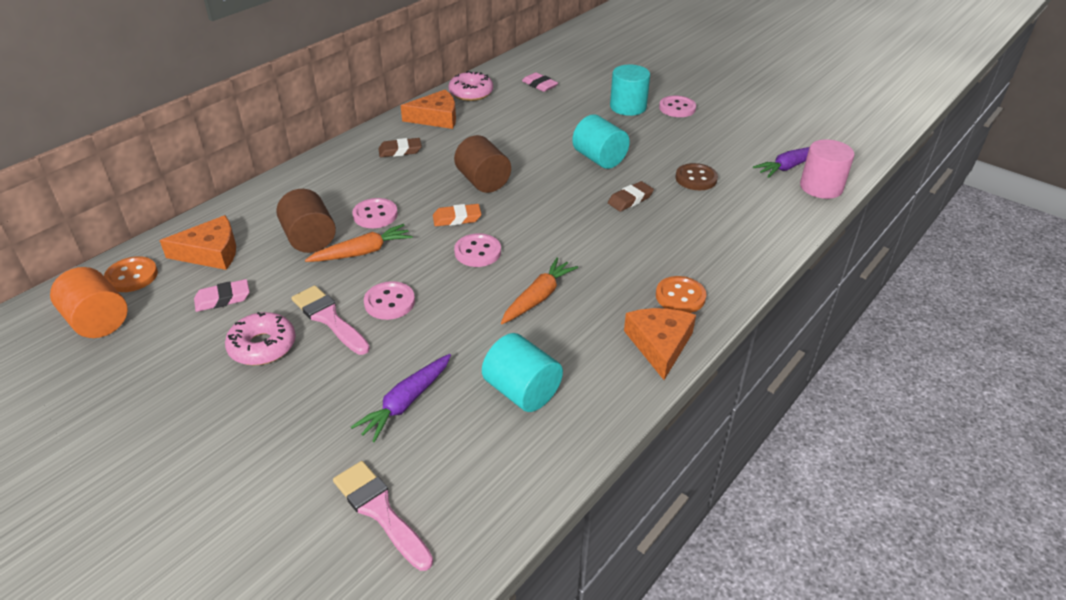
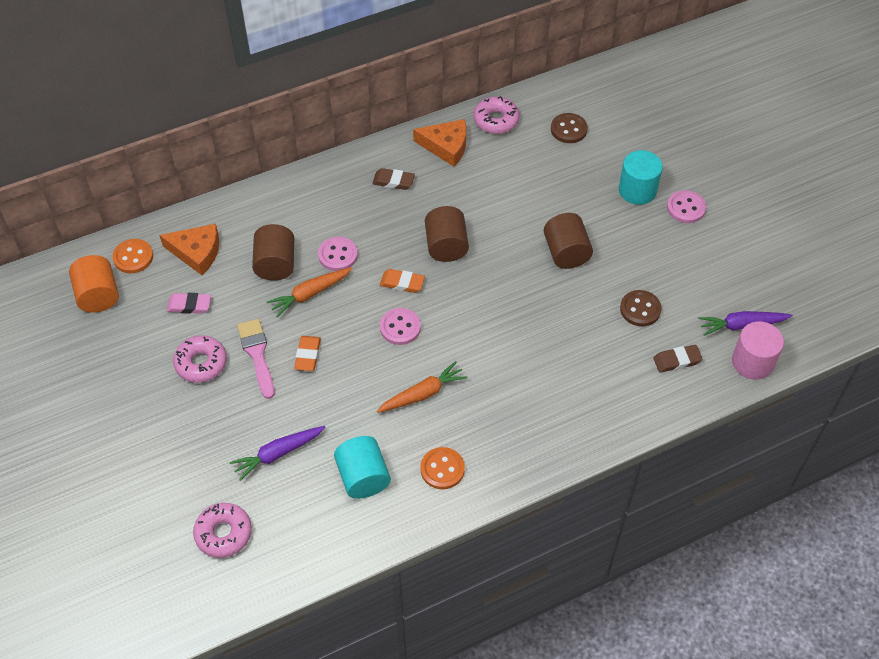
camera: 25 degrees right, 15 degrees up
orange carrot [305,224,413,262] -> orange carrot turned 150 degrees clockwise [267,268,352,317]
pink brush [333,461,433,571] -> pink donut [193,503,252,558]
pink button [364,281,415,320] -> orange eraser [294,336,321,371]
pink eraser [522,72,558,92] -> brown button [551,113,588,143]
turquoise cylinder [572,114,630,169] -> brown cylinder [544,213,593,269]
brown eraser [608,181,654,212] -> brown eraser moved to [653,345,703,373]
orange cheese [624,308,696,380] -> none
orange button [656,276,706,313] -> orange button moved to [420,447,465,489]

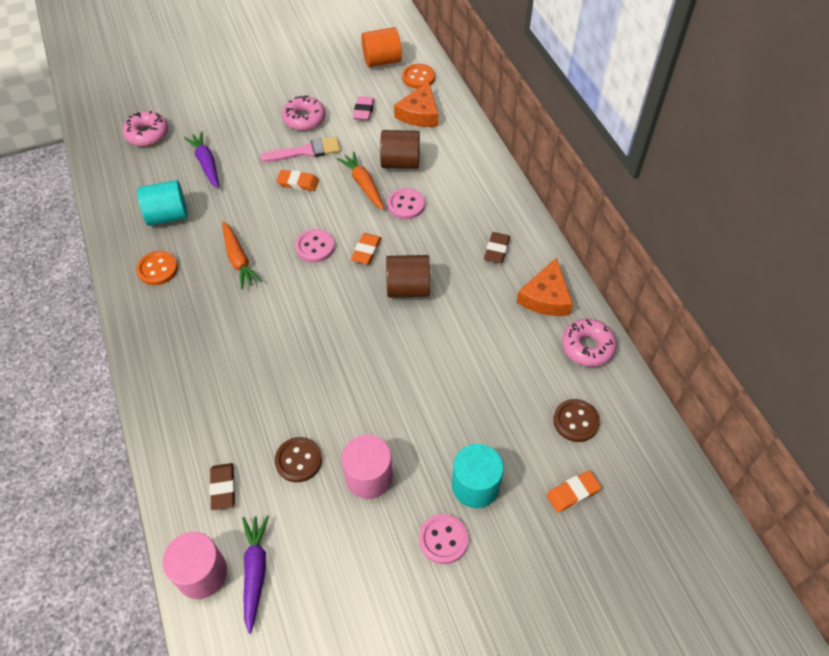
camera: 95 degrees right, 0 degrees up
brown cylinder [544,213,593,269] -> none
none -> pink cylinder [342,435,393,499]
none -> orange eraser [546,470,601,513]

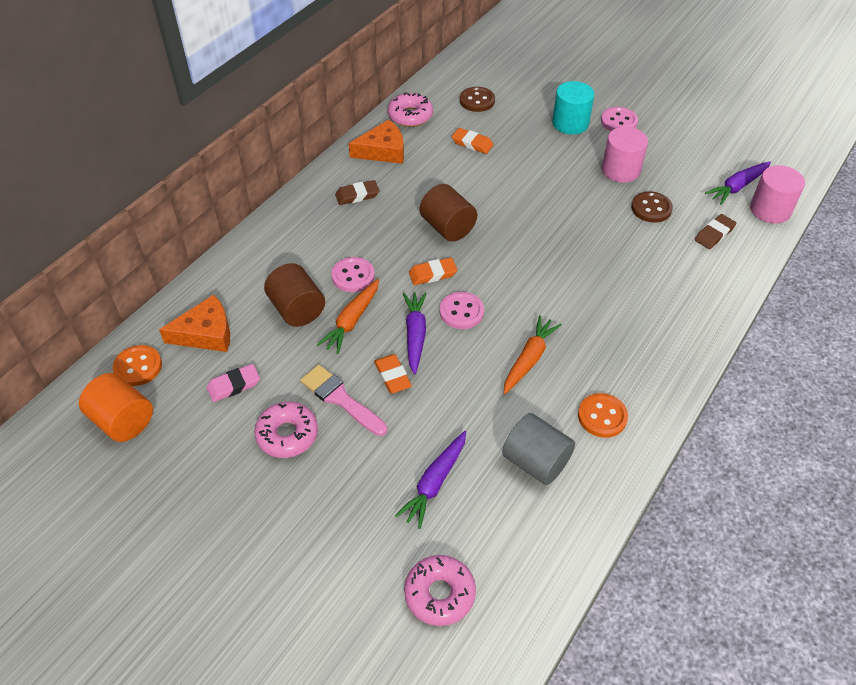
camera: 125 degrees left, 5 degrees down
turquoise cylinder [137,180,188,226] -> grey cylinder [502,413,575,485]
orange eraser [546,470,601,513] -> orange eraser moved to [452,128,494,154]
none -> purple carrot [403,292,427,375]

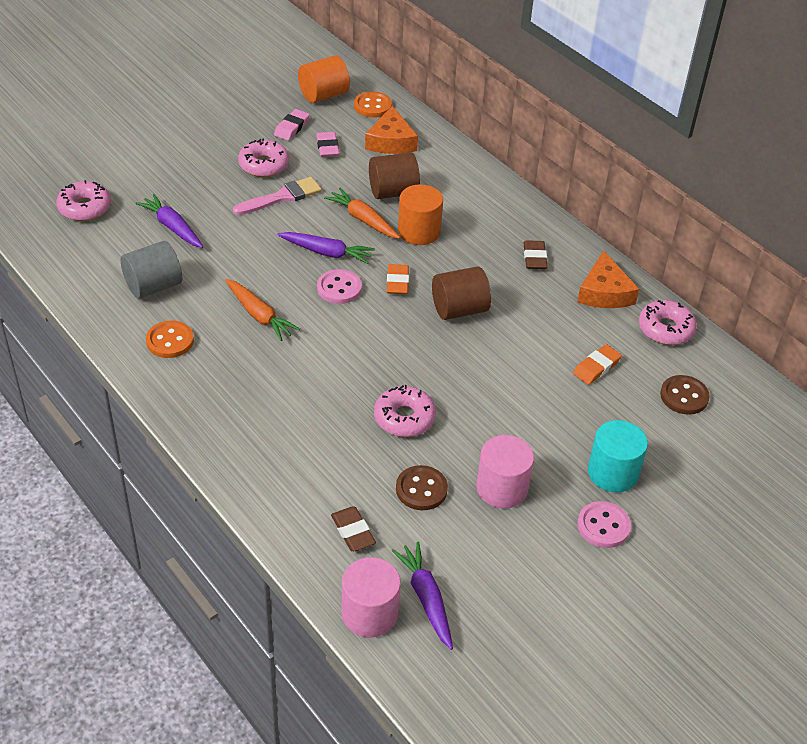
camera: 105 degrees right, 5 degrees down
pink button [331,257,375,292] -> orange cylinder [398,184,443,245]
orange eraser [374,354,412,393] -> none
none -> pink eraser [274,109,310,141]
none -> pink donut [374,385,436,437]

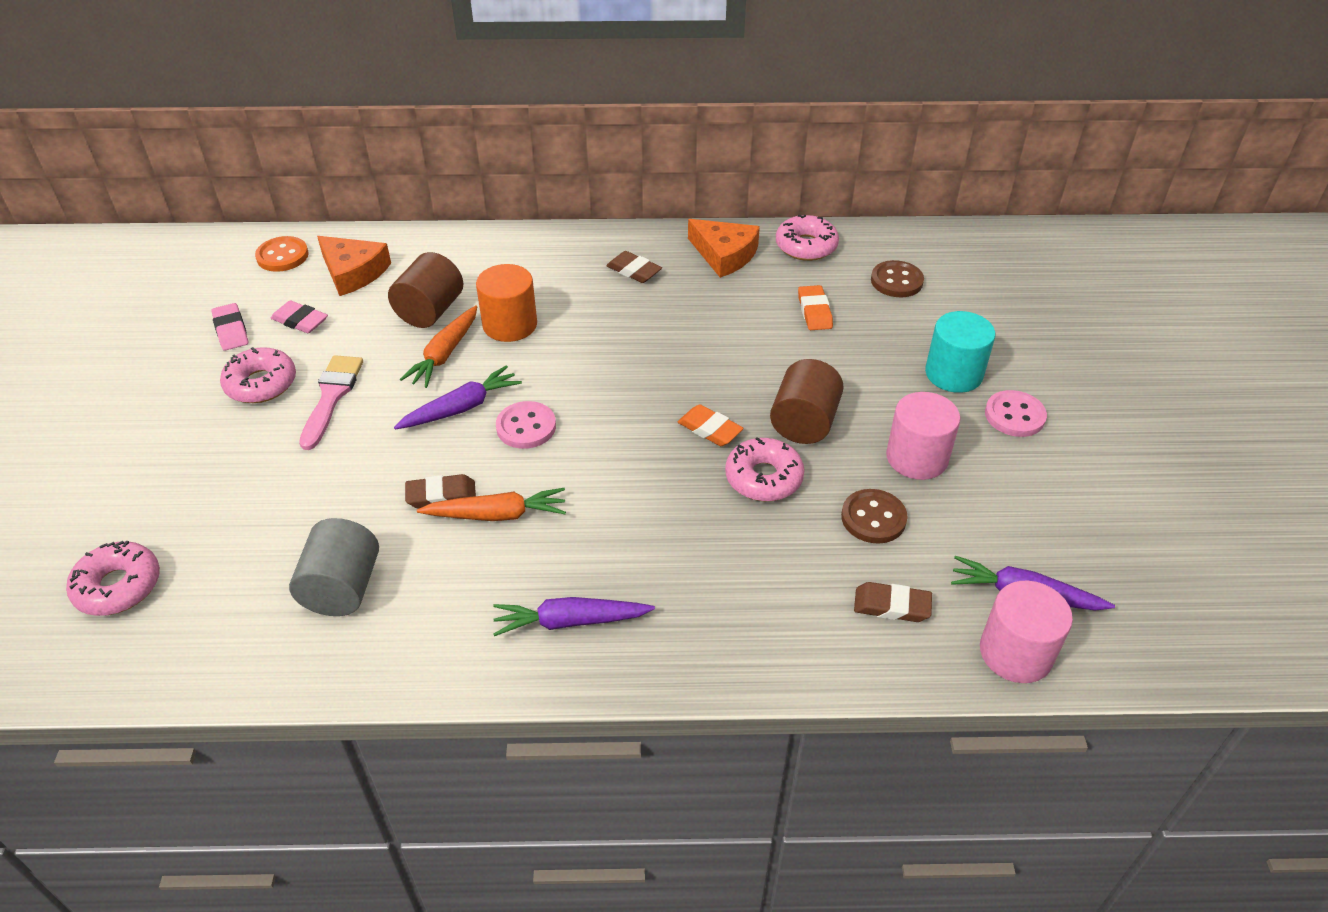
camera: 50 degrees left, 0 degrees up
purple carrot [135,194,203,248] -> purple carrot moved to [493,597,655,636]
orange button [146,321,194,358] -> none
orange cylinder [298,55,350,103] -> none
orange carrot [324,188,401,239] -> orange carrot turned 60 degrees counterclockwise [400,305,477,388]
orange eraser [387,264,409,294] -> orange eraser moved to [678,404,744,446]
brown cylinder [432,266,491,320] -> brown cylinder moved to [770,359,844,444]
none -> brown eraser [405,474,476,508]

